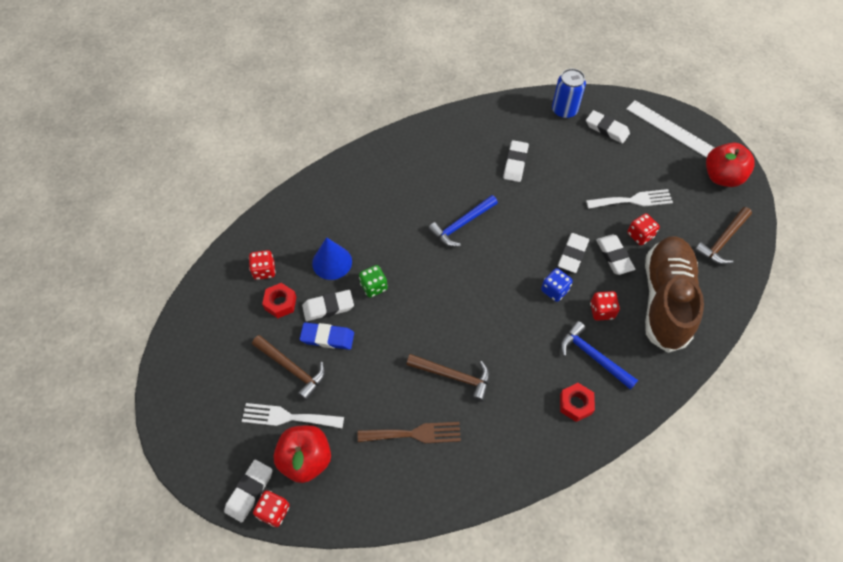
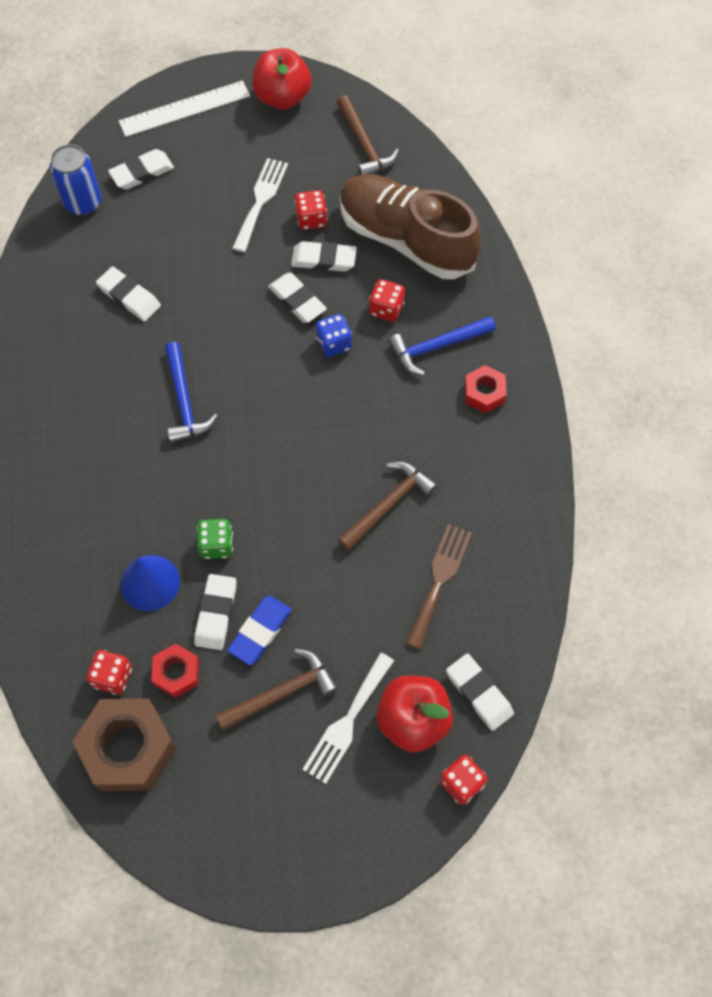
camera: 65 degrees left, 5 degrees up
white eraser [224,460,273,523] -> white eraser moved to [446,653,514,731]
none -> brown nut [72,698,176,791]

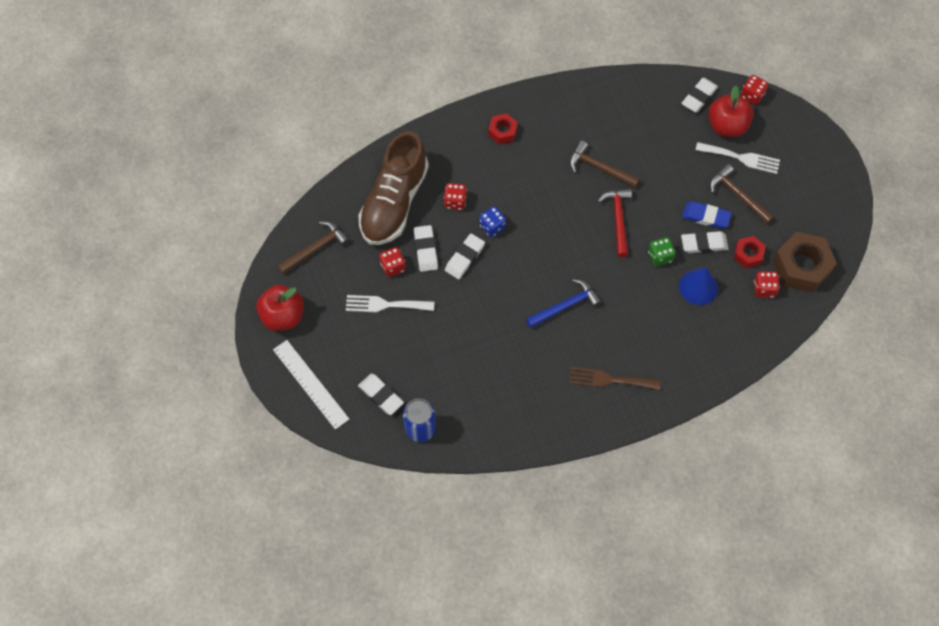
camera: 105 degrees left, 0 degrees up
white eraser [96,266,161,321] -> none
blue hammer [388,316,496,375] -> none
brown fork [406,524,472,649] -> brown fork moved to [569,367,661,390]
none -> red hammer [598,188,632,257]

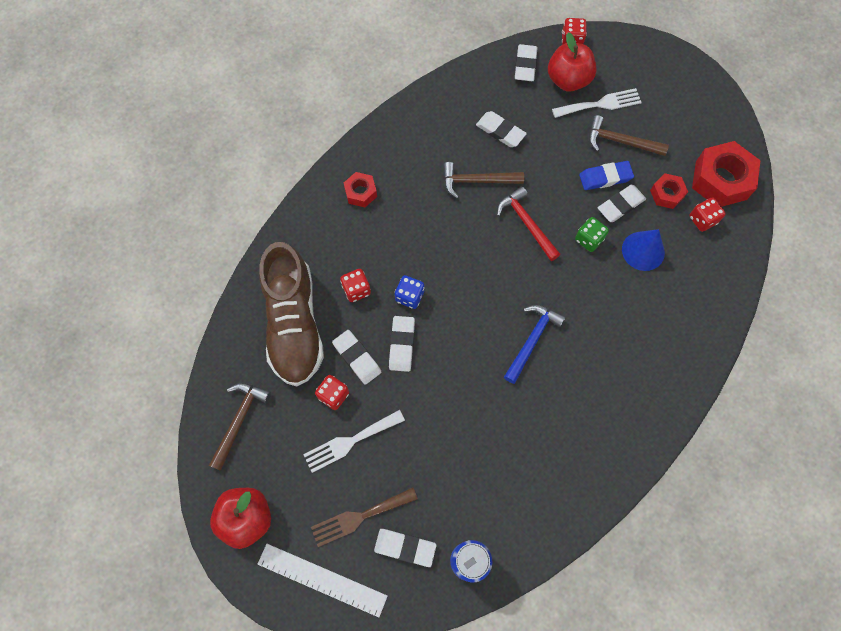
camera: 30 degrees left, 5 degrees up
brown fork [569,367,661,390] -> brown fork moved to [311,487,418,547]
brown nut [773,232,837,293] -> red nut [692,141,761,207]
none -> white eraser [476,111,527,147]

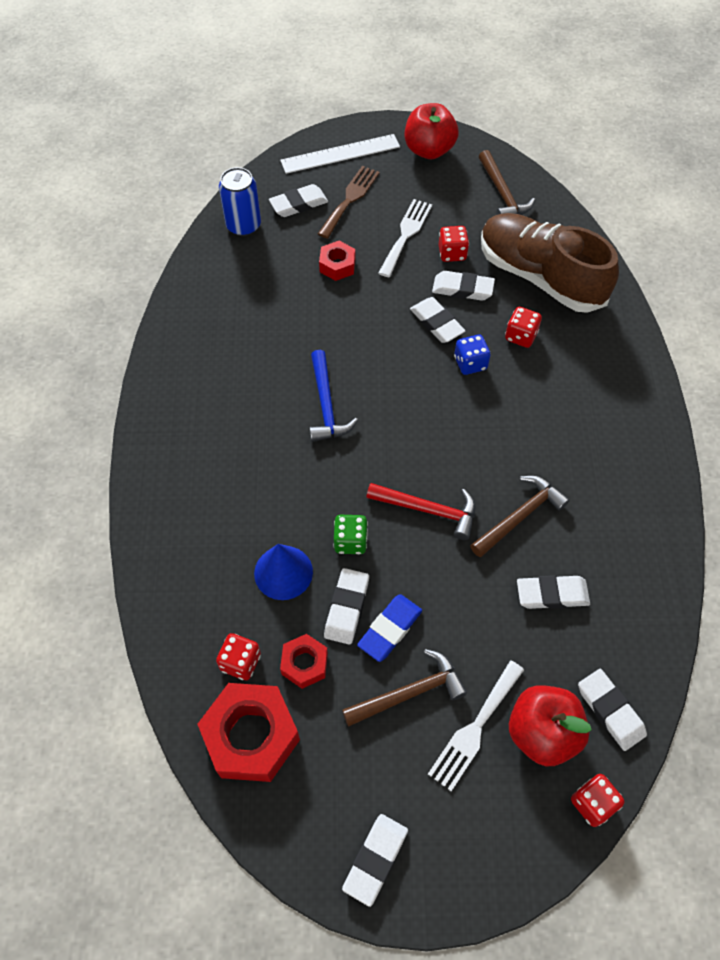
camera: 140 degrees right, 10 degrees down
red nut [344,172,377,207] -> red nut moved to [319,241,355,281]
none -> white eraser [342,814,408,907]

